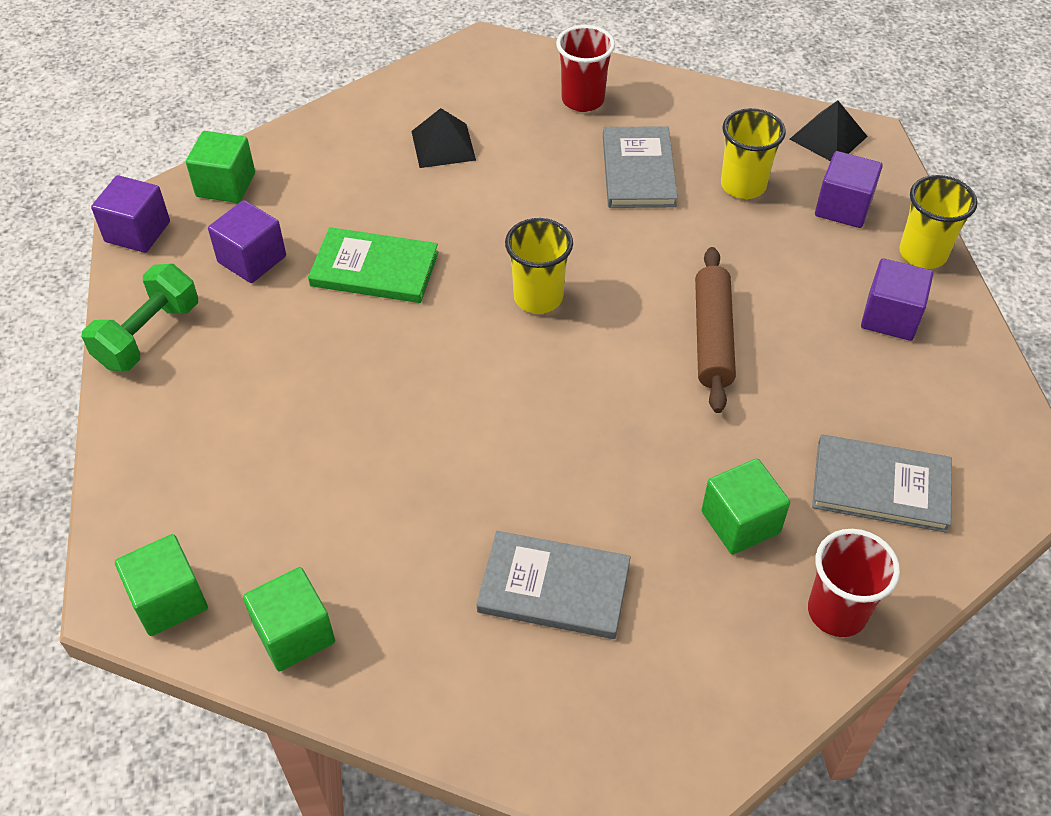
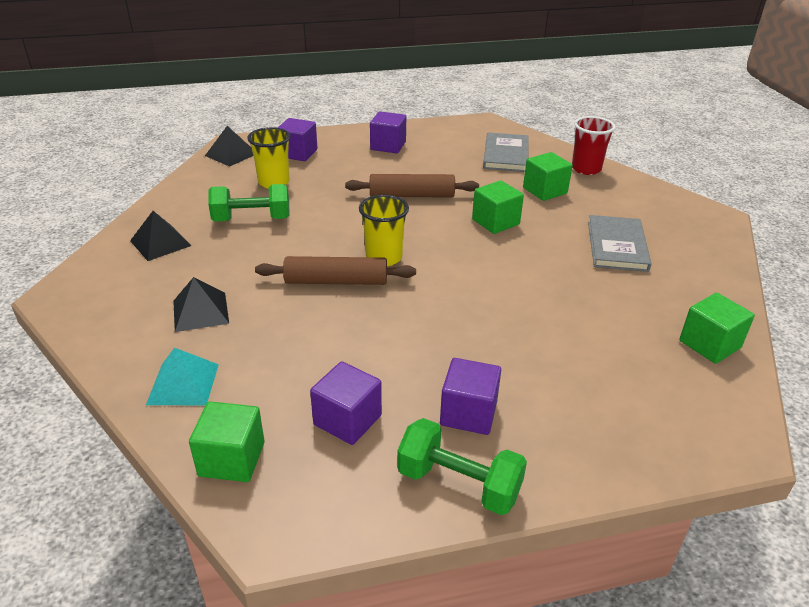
camera: 95 degrees left, 15 degrees down
purple cube [91,175,170,253] -> purple cube moved to [440,358,501,435]
green cube [115,534,208,636] -> green cube moved to [472,180,524,234]
green book [308,227,438,303] -> none
red cup [556,25,615,112] -> black pyramid [130,211,191,261]
grey book [603,126,678,208] -> green dumbbell [208,184,290,222]
yellow cup [899,175,978,269] -> none
none -> turquoise pyramid [146,348,219,406]
none -> brown rolling pin [255,256,416,285]

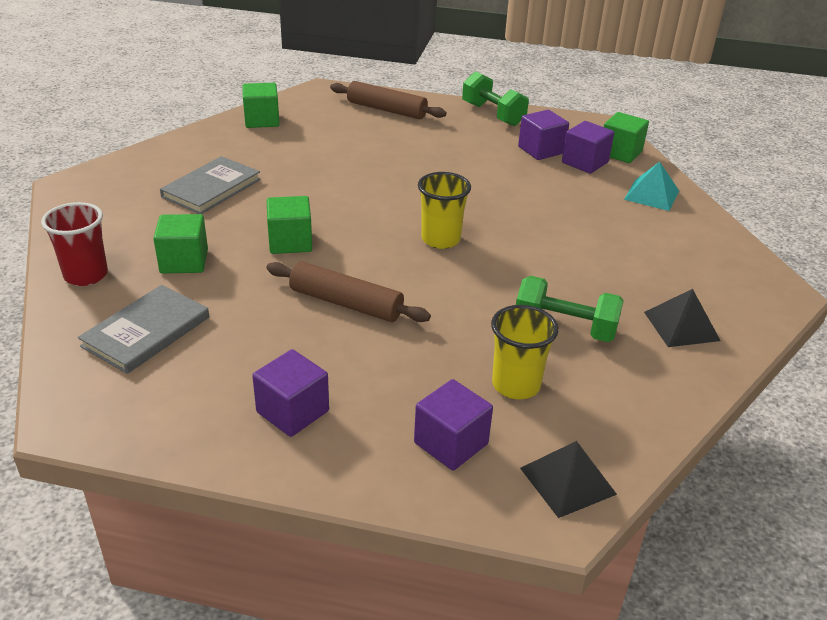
camera: 155 degrees left, 0 degrees up
black pyramid [173,277,229,332] -> none
brown rolling pin [255,256,416,285] -> brown rolling pin moved to [330,81,446,119]
purple cube [440,358,501,435] -> purple cube moved to [562,121,614,174]

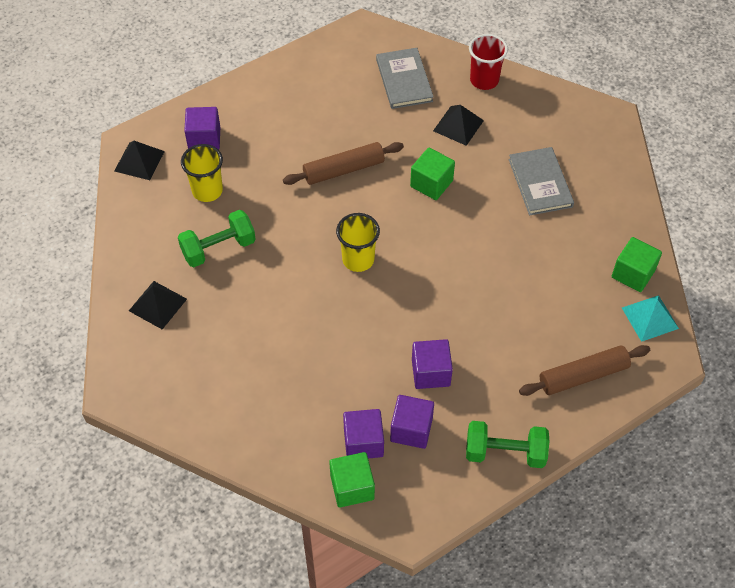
camera: 135 degrees right, 20 degrees up
green cube [153,214,208,274] -> black pyramid [433,105,484,146]
purple cube [252,349,329,437] -> purple cube moved to [412,339,453,389]
turquoise pyramid [624,162,679,211] -> turquoise pyramid moved to [622,295,679,342]

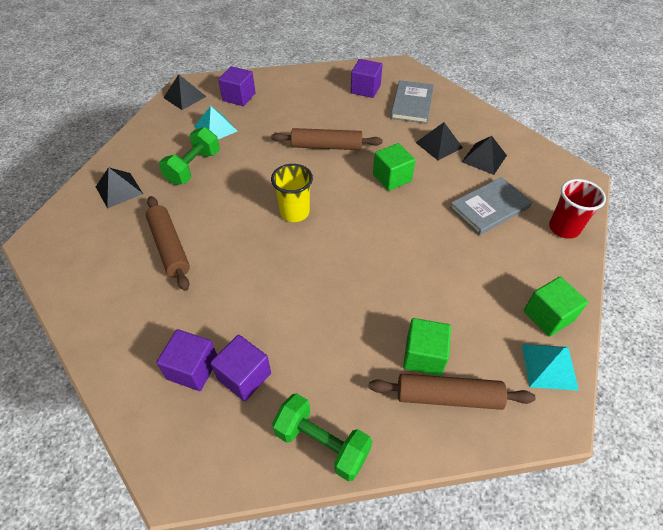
camera: 25 degrees right, 5 degrees down
green dumbbell [178,210,256,267] -> green dumbbell turned 60 degrees counterclockwise [159,127,220,185]
yellow cup [181,144,223,202] -> turquoise pyramid [194,106,238,139]
green cube [329,452,375,508] -> green cube moved to [403,318,451,376]
purple cube [412,339,453,389] -> purple cube moved to [351,59,383,98]
red cup [469,34,508,90] -> red cup moved to [549,179,606,239]
grey book [509,147,574,216] -> grey book turned 45 degrees clockwise [450,177,532,235]
none -> brown rolling pin [146,196,190,291]
none -> black pyramid [462,136,507,175]

